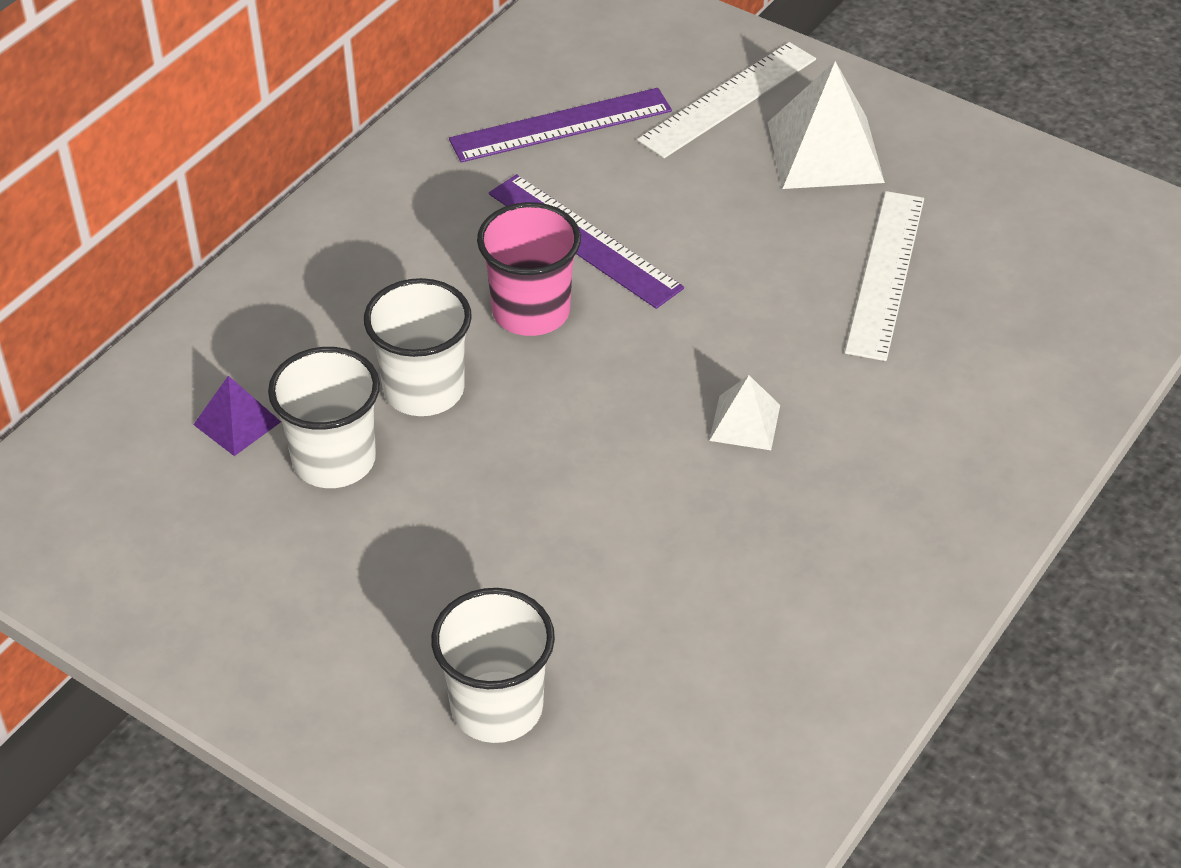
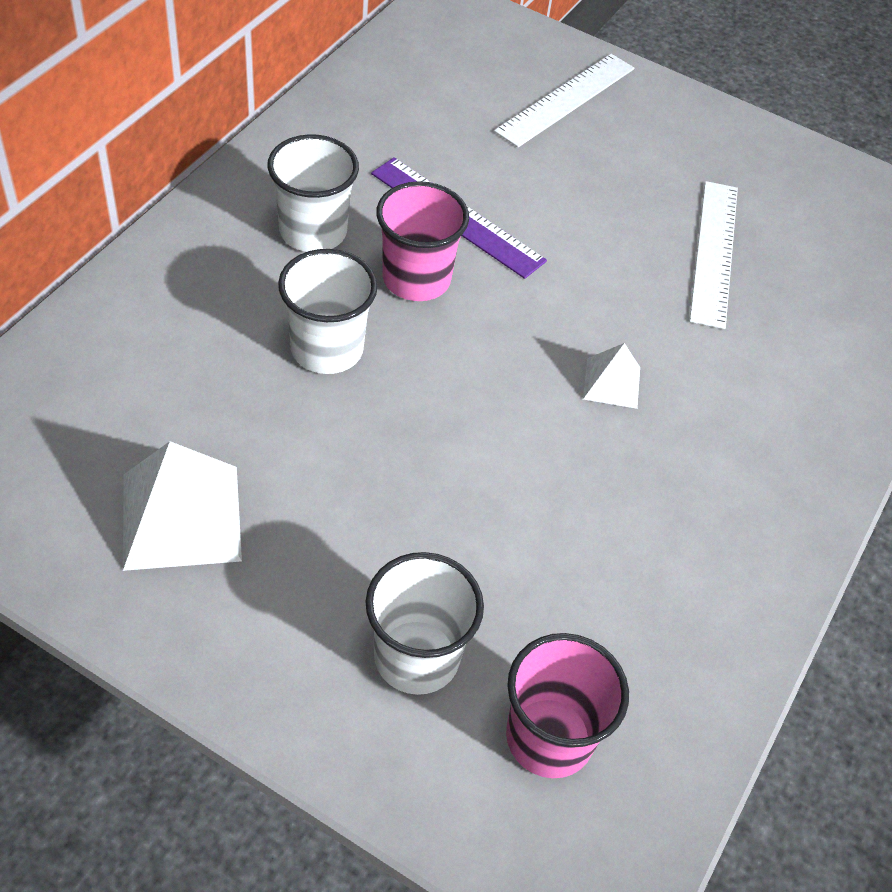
camera: 10 degrees left, 5 degrees up
purple pyramid [193,376,281,456] -> none
white cup [268,347,380,488] -> white cup moved to [267,134,359,252]
purple ruler [449,88,672,163] -> none
white pyramid [767,61,885,189] -> white pyramid moved to [123,441,242,571]
none -> pink cup [506,633,629,778]

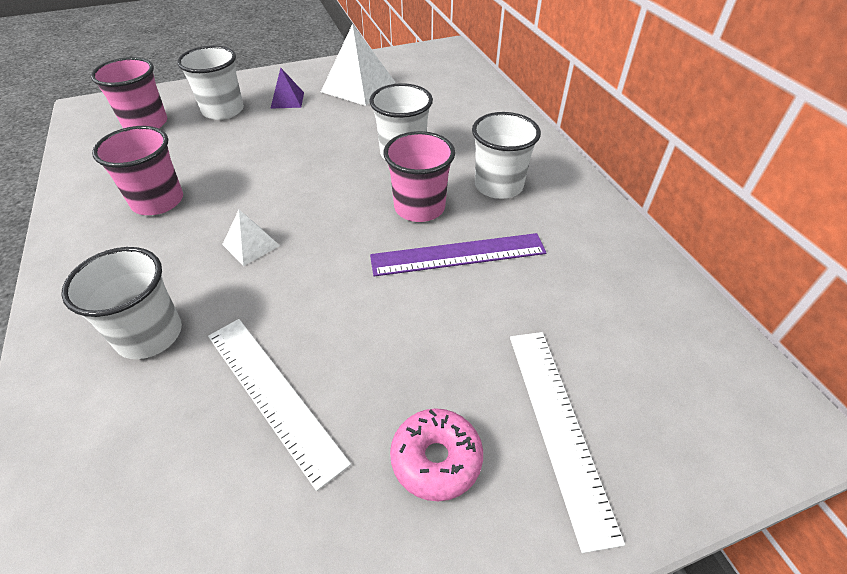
camera: 135 degrees right, 5 degrees down
none -> white cup [61,247,182,359]
none -> pink cup [92,126,183,215]
none -> purple pyramid [270,68,304,109]
none -> pink donut [390,408,483,501]

